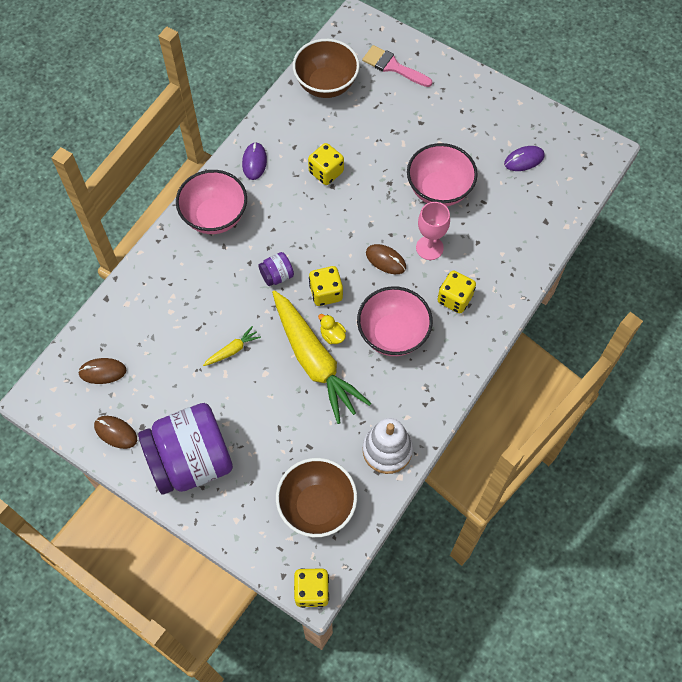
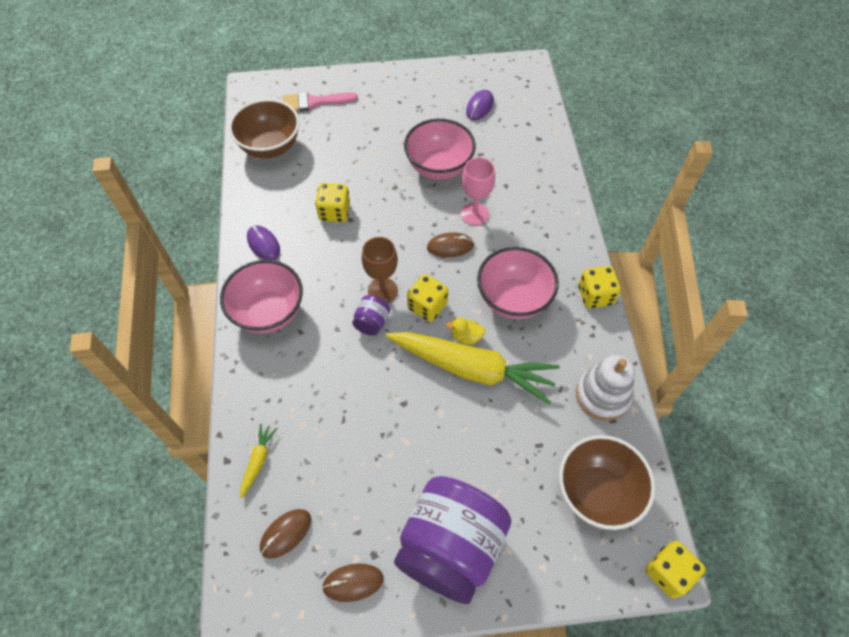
camera: 40 degrees left, 5 degrees down
yellow carrot [203,326,261,366] -> yellow carrot moved to [240,424,278,499]
yellow dice [437,270,476,313] -> yellow dice moved to [578,266,621,309]
none -> brown goblet [362,237,398,303]

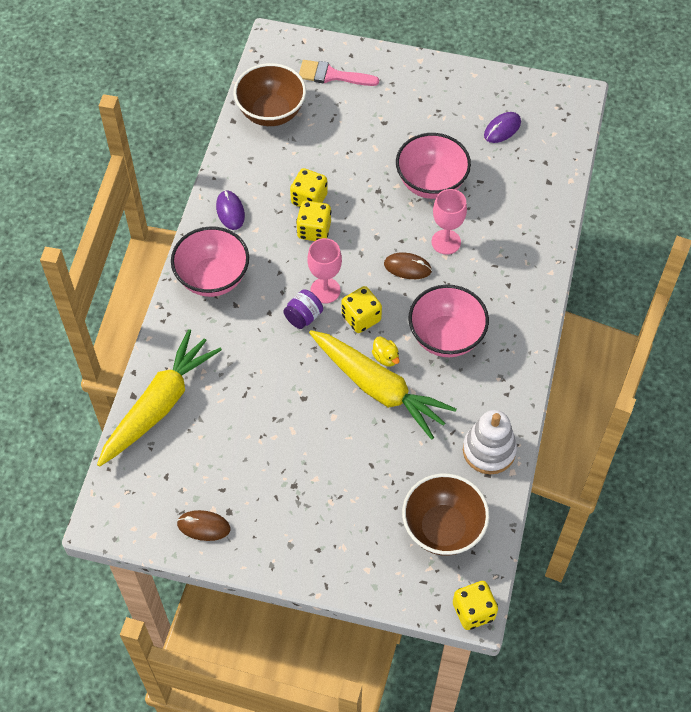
camera: 20 degrees right, 0 degrees up
yellow carrot [240,424,278,499] -> yellow carrot [97,329,222,467], size x2.44
brown mouse [260,509,311,559] -> none
brown goblet [362,237,398,303] -> pink goblet [307,238,342,304]
purple jar [394,476,511,604] -> none
yellow duck [446,318,486,345] -> yellow duck turned 150 degrees counterclockwise [372,336,400,366]
yellow dice [578,266,621,309] -> yellow dice moved to [296,201,331,241]

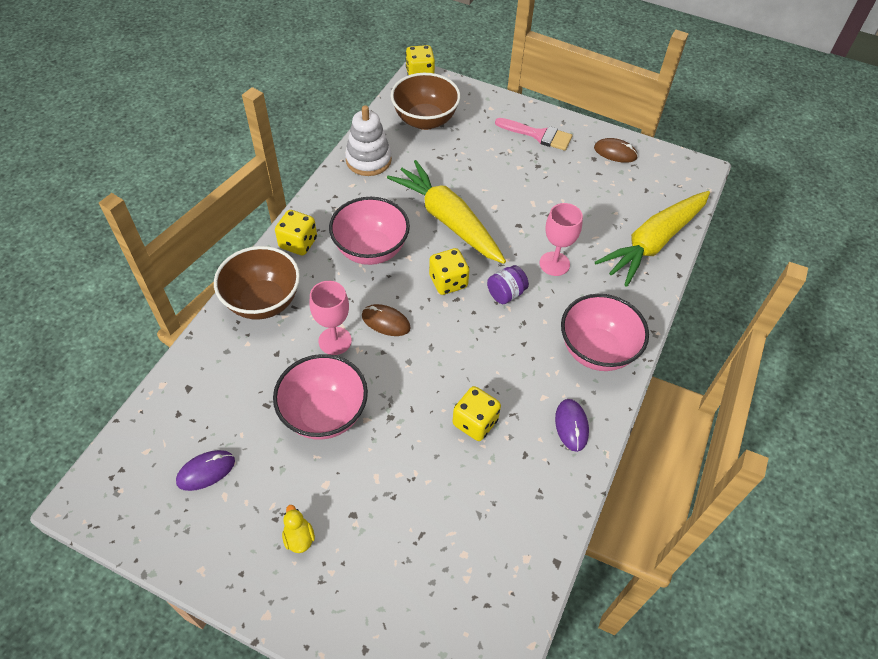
camera: 170 degrees left, 5 degrees down
brown bowl [234,63,306,126] -> brown bowl moved to [214,246,300,320]
yellow dice [296,201,331,241] -> yellow dice moved to [275,210,317,256]
pink brush [299,60,379,86] -> pink brush moved to [495,118,573,151]
pink goblet [307,238,342,304] -> pink goblet moved to [540,203,583,276]
yellow duck [372,336,400,366] -> yellow duck moved to [282,505,315,553]

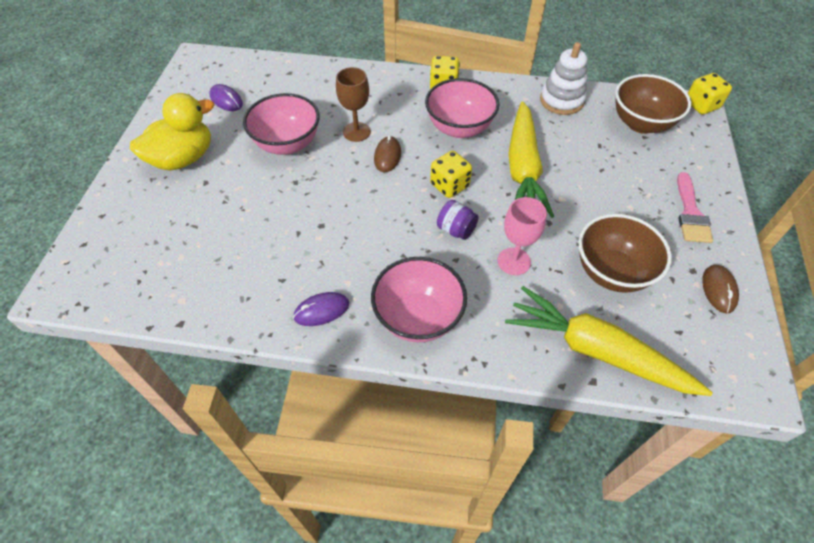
camera: 75 degrees right, 0 degrees up
brown bowl [214,246,300,320] -> brown bowl moved to [578,214,672,293]
yellow duck [282,505,315,553] -> yellow duck [130,93,214,171], size x2.45
pink goblet [309,281,352,355] -> brown goblet [336,67,371,142]
yellow carrot [387,160,506,264] -> yellow carrot turned 150 degrees clockwise [508,102,554,218]
yellow dice [453,386,501,441] -> none

